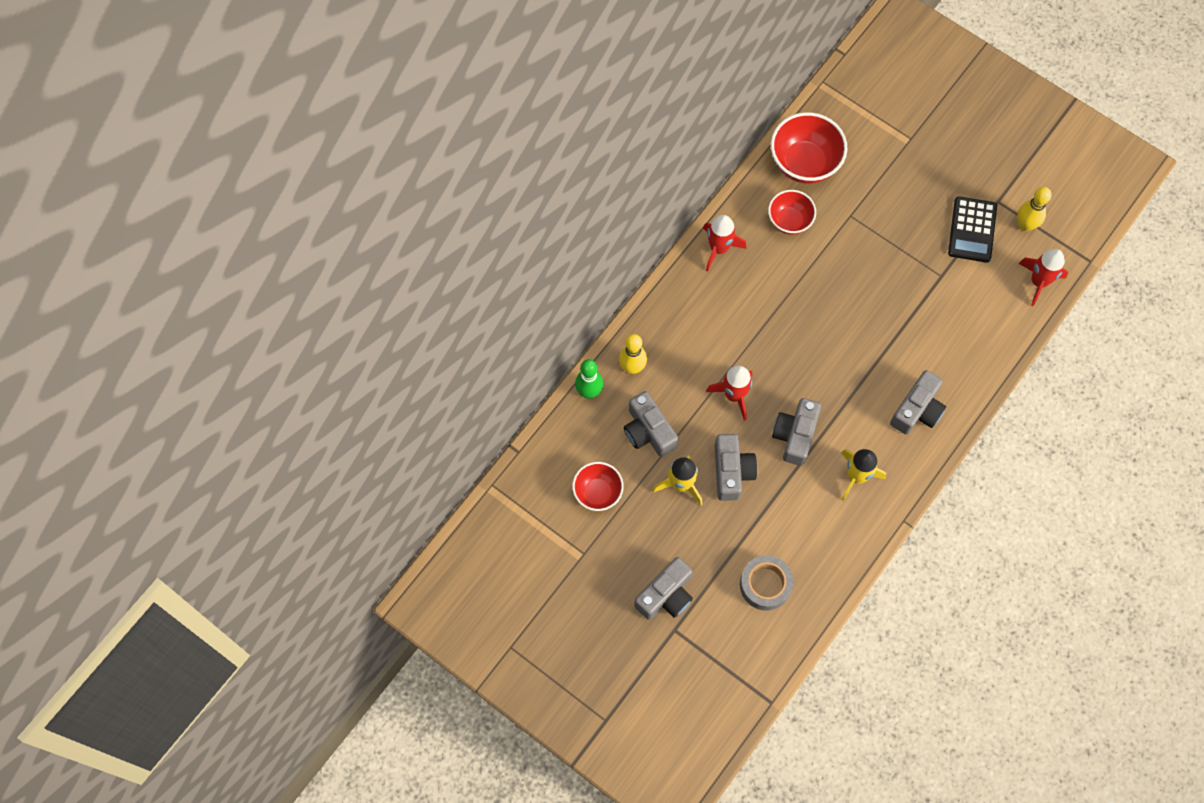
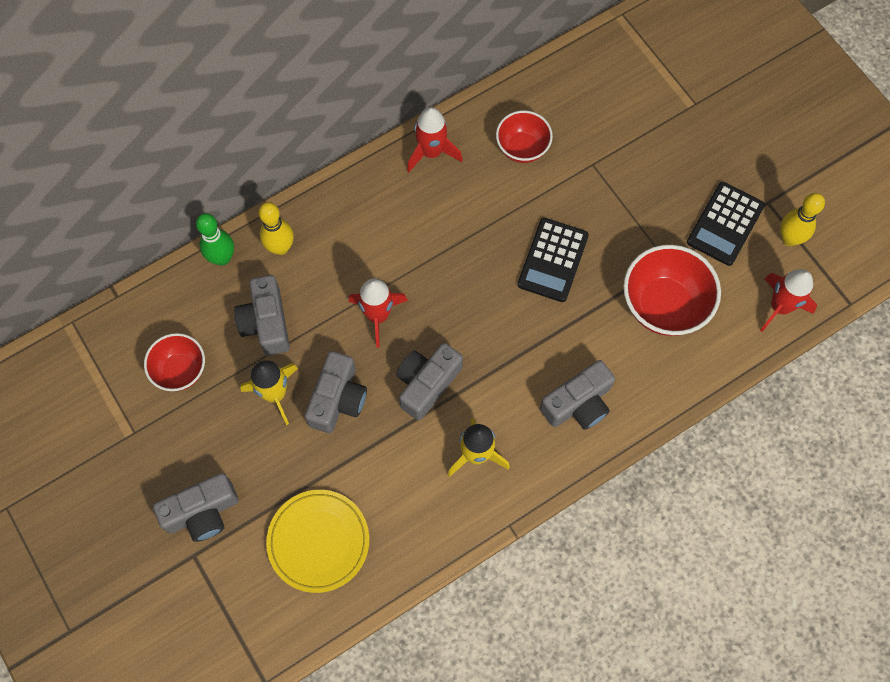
camera: 20 degrees right, 0 degrees up
grey tape [740,555,794,611] -> yellow plate [266,490,369,593]
red bowl [771,112,847,183] -> red bowl moved to [623,245,721,336]
none -> black calculator [518,218,589,302]

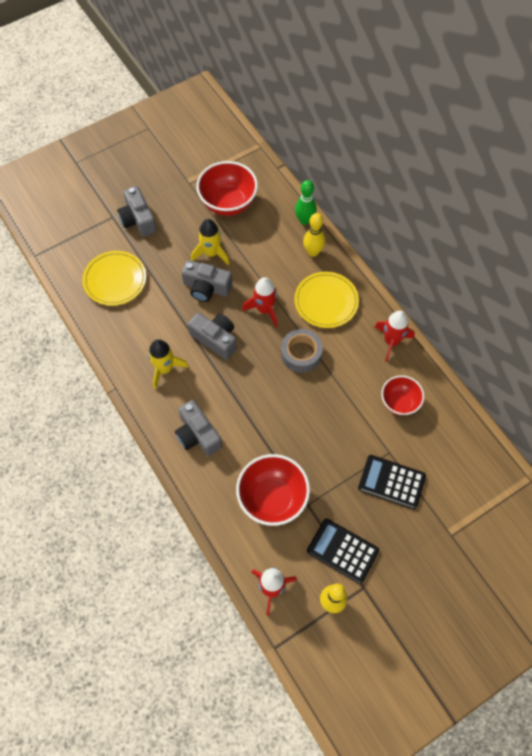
camera: 90 degrees right, 5 degrees down
red bowl [144,333,205,391] -> red bowl [196,161,258,216], size x1.60
grey camera [234,275,290,355] -> none
black calculator [518,218,589,302] -> black calculator moved to [358,455,426,509]
none -> grey tape [281,329,323,373]
none -> yellow plate [294,272,359,328]

